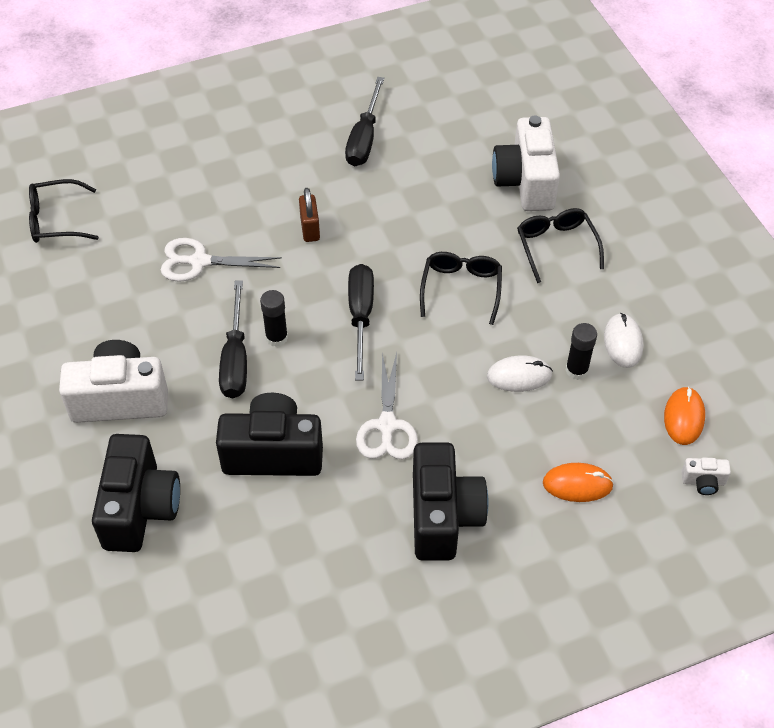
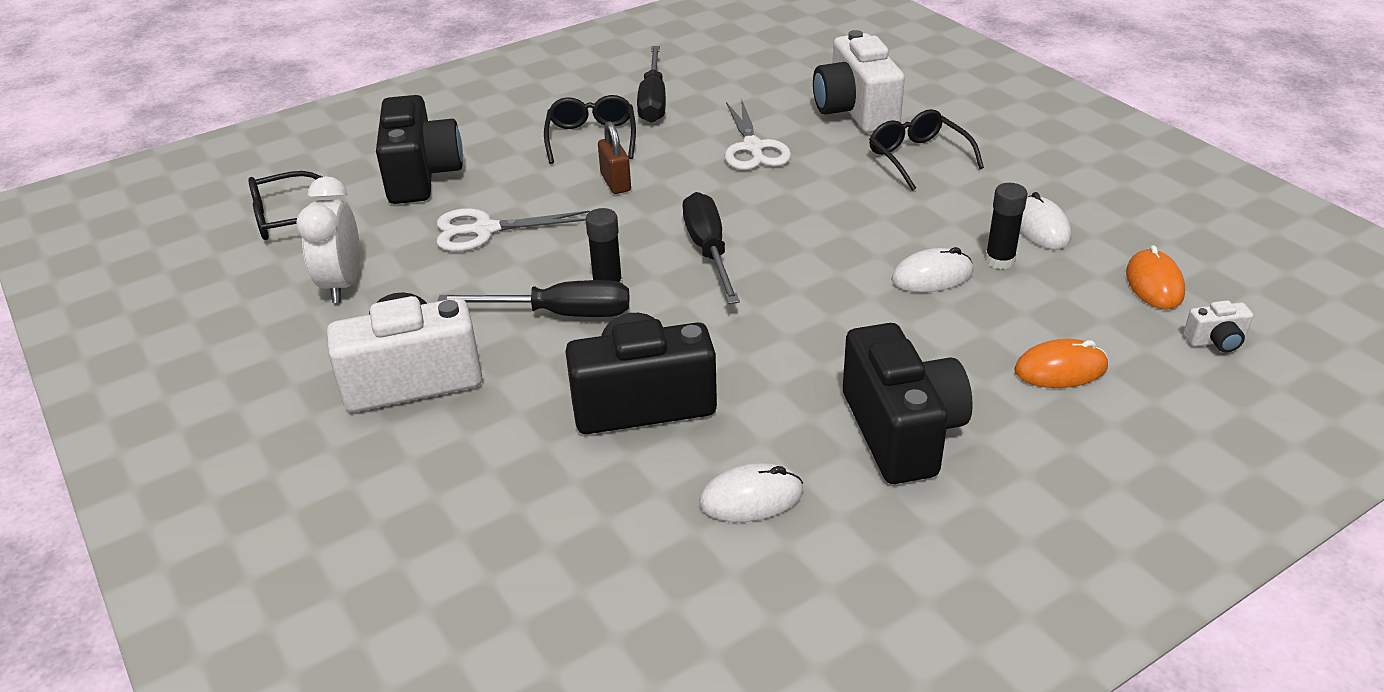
camera: 10 degrees left, 15 degrees down
black camera [92,434,180,552] -> black camera moved to [376,95,463,204]
black screwdriver [219,280,247,398] -> black screwdriver turned 75 degrees counterclockwise [437,280,630,317]
white scissors [356,352,418,459] -> white scissors moved to [724,98,791,170]
black glasses [420,252,502,325] -> black glasses moved to [544,95,636,164]
none -> white clock [296,176,360,303]
none -> white mouse [699,463,803,522]

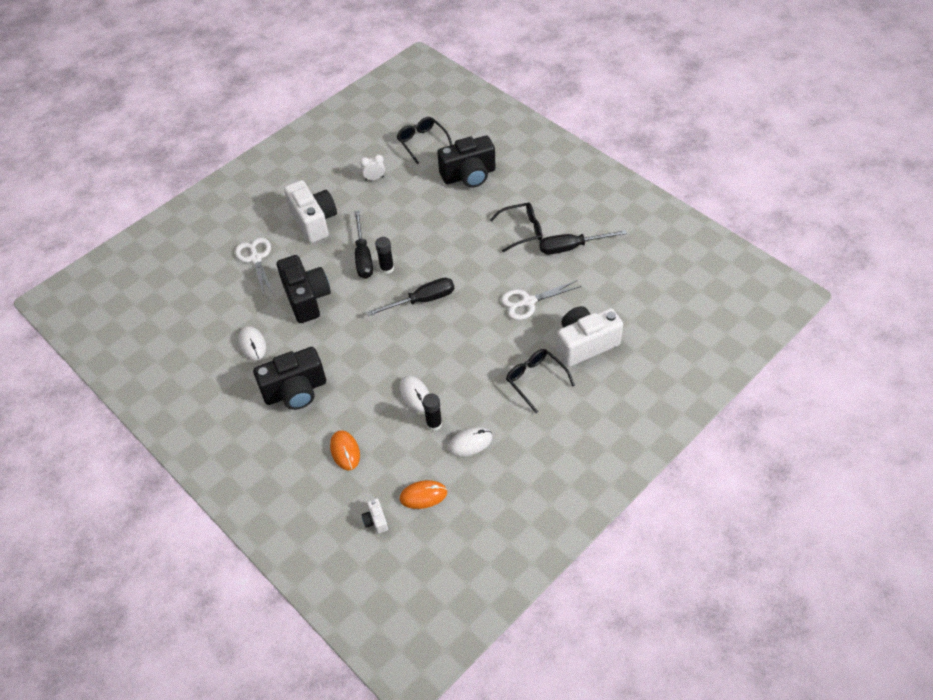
camera: 80 degrees right, 15 degrees up
white clock [296,176,360,303] -> white clock [360,155,385,181], size x0.60
white scissors [436,208,589,252] -> white scissors moved to [235,238,273,295]
brown padlock [598,122,631,194] -> none
black glasses [869,109,984,191] -> black glasses turned 90 degrees counterclockwise [506,349,575,413]

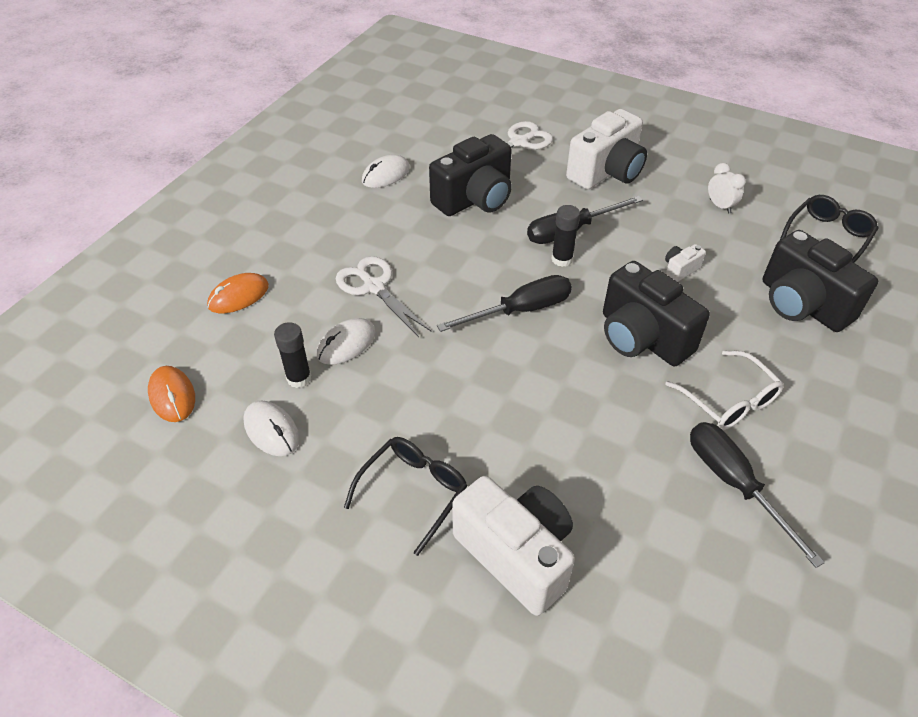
camera: 70 degrees right, 5 degrees down
black camera [253,347,326,410] -> black camera moved to [603,261,710,366]
white camera [362,498,388,534] -> white camera moved to [665,244,706,282]
black screwdriver [367,278,454,316] -> black screwdriver turned 75 degrees counterclockwise [437,275,572,332]
black glasses [490,203,542,252] -> white glasses [665,351,784,430]
white scissors [501,280,581,320] -> white scissors moved to [336,256,431,337]

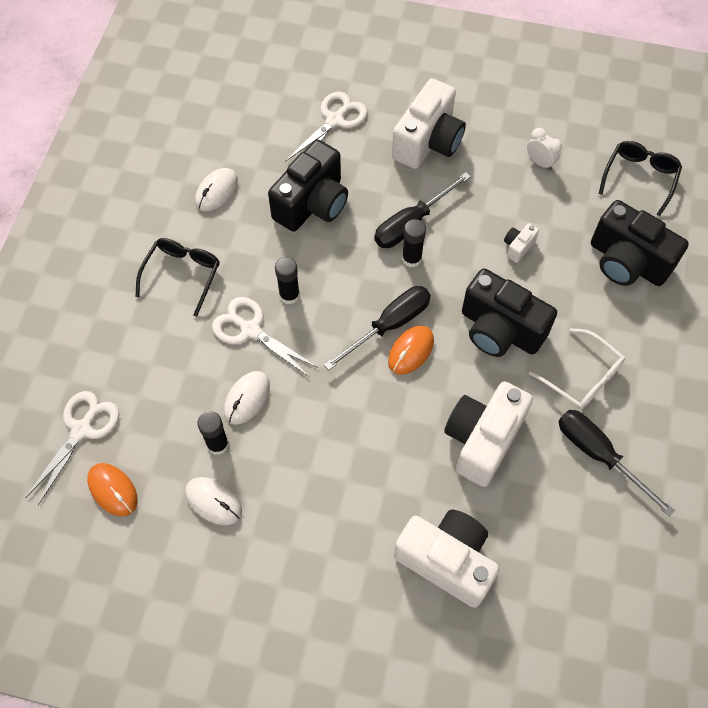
camera: 15 degrees left, 15 degrees up
orange mouse [207,273,269,313] -> orange mouse moved to [388,326,434,375]
black glasses [344,437,467,556] -> black glasses moved to [135,238,220,317]
none -> white scissors [25,391,120,505]
none -> black glue stick [275,257,300,304]
none -> white camera [444,381,533,487]

